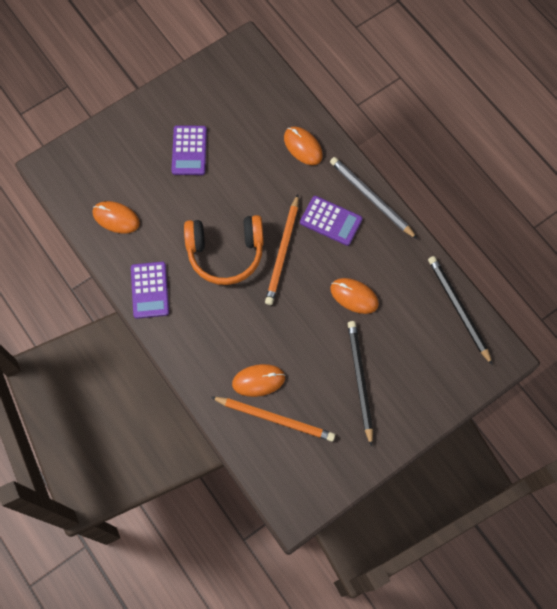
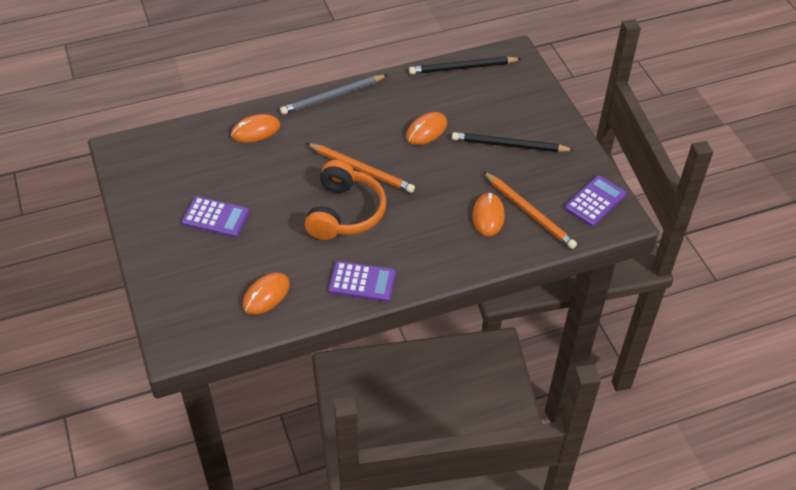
camera: 75 degrees left, 20 degrees down
orange pencil [211,397,335,442] -> orange pencil turned 105 degrees clockwise [483,171,577,249]
purple calculator [300,196,363,246] -> purple calculator moved to [565,175,626,227]

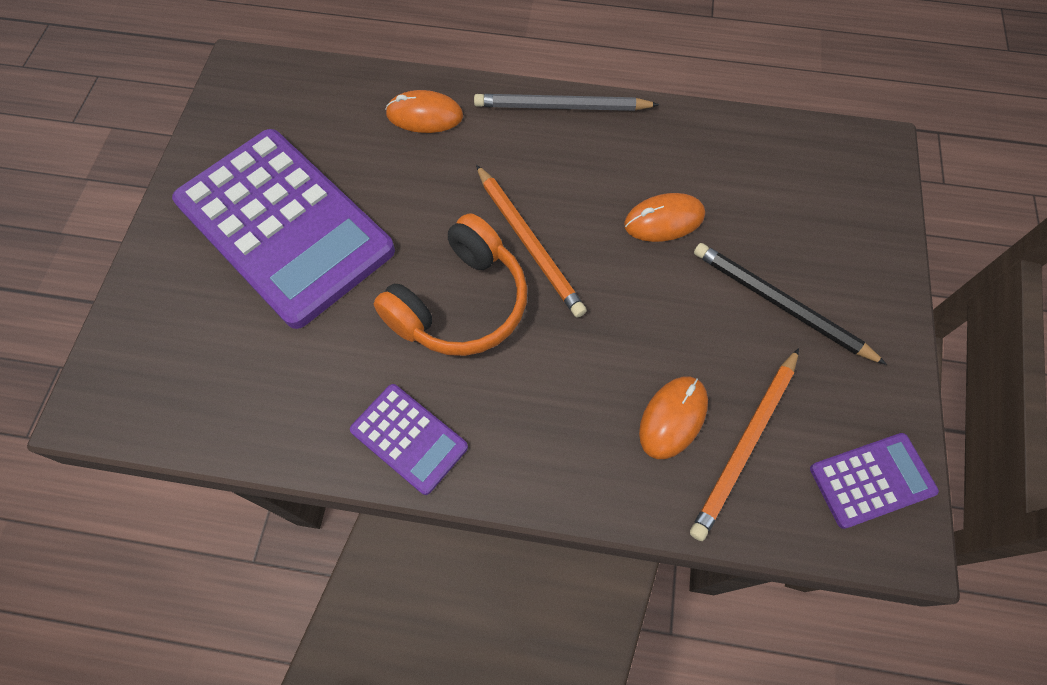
camera: 30 degrees right, 15 degrees up
purple calculator [182,196,250,237] -> purple calculator [172,129,395,329], size x2.24
orange mouse [242,272,290,315] -> none
black pencil [409,57,521,74] -> none
orange pencil [483,171,577,249] -> orange pencil turned 45 degrees clockwise [690,348,799,541]

